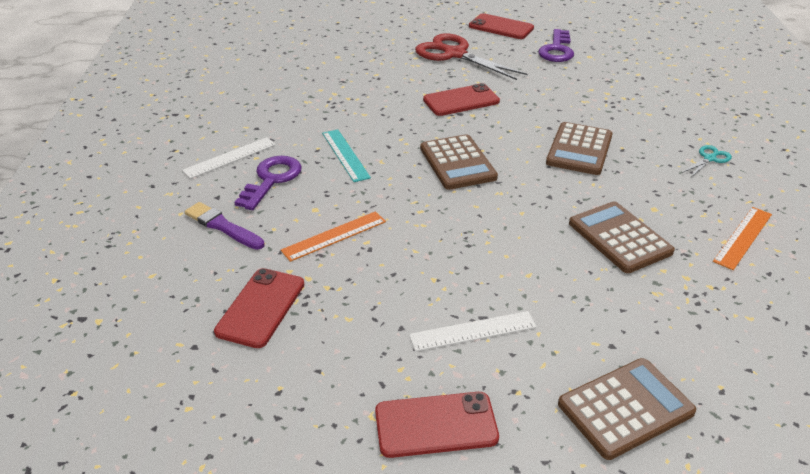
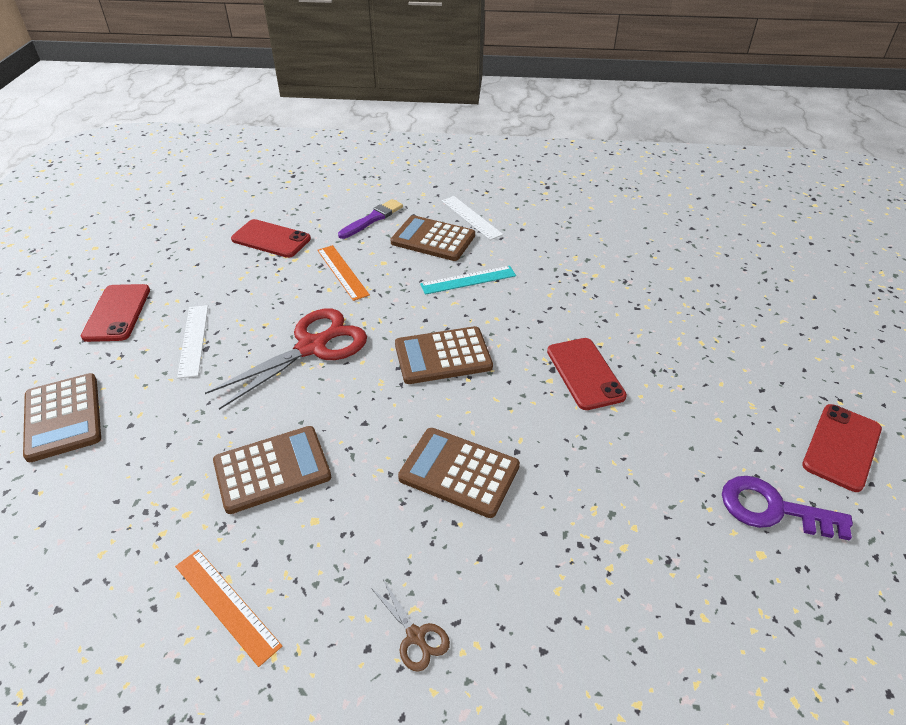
camera: 95 degrees right, 5 degrees up
purple key [234,156,302,210] -> brown calculator [390,215,475,261]
red scissors [415,33,527,80] -> red scissors moved to [205,308,367,410]
turquoise scissors [682,145,732,177] -> brown scissors [370,579,450,672]

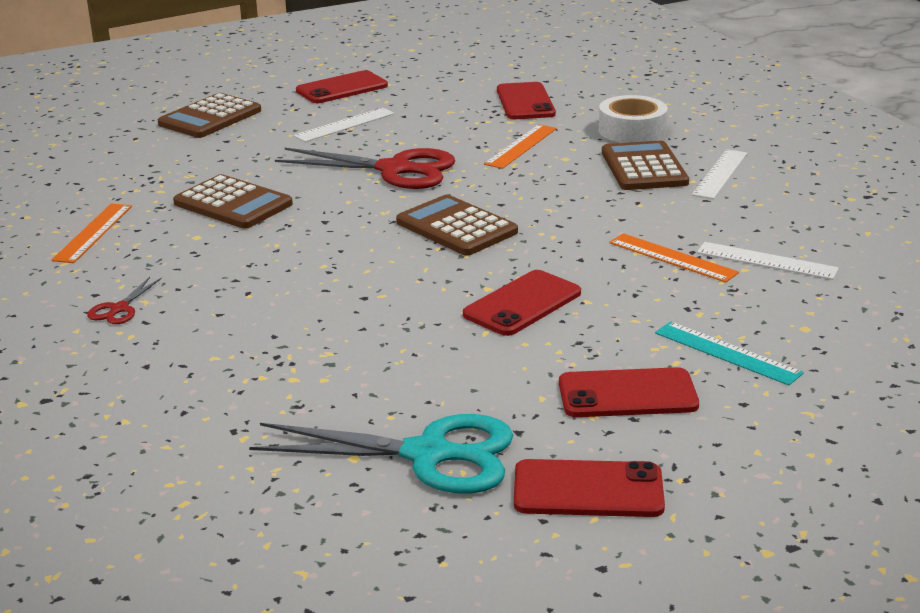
camera: 60 degrees right, 15 degrees down
purple brush [338,199,403,239] -> white tape [599,95,668,143]
brown scissors [370,579,450,672] -> red scissors [87,277,162,324]
brown calculator [398,428,520,518] -> none
turquoise ruler [420,266,516,295] -> turquoise ruler moved to [655,321,804,386]
purple key [722,476,853,541] -> turquoise scissors [249,414,513,494]
none -> red phone [559,367,699,417]
none -> orange ruler [609,233,739,282]
none -> white ruler [697,242,839,280]

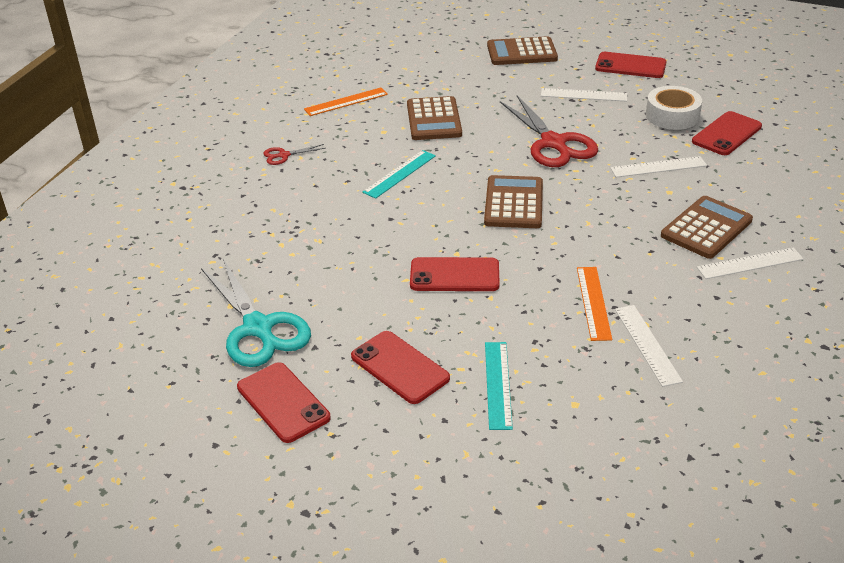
camera: 50 degrees right, 10 degrees up
orange ruler [484,124,557,169] -> white ruler [611,156,707,178]
white tape [599,95,668,143] -> white tape moved to [646,86,702,130]
none -> turquoise ruler [362,150,436,199]

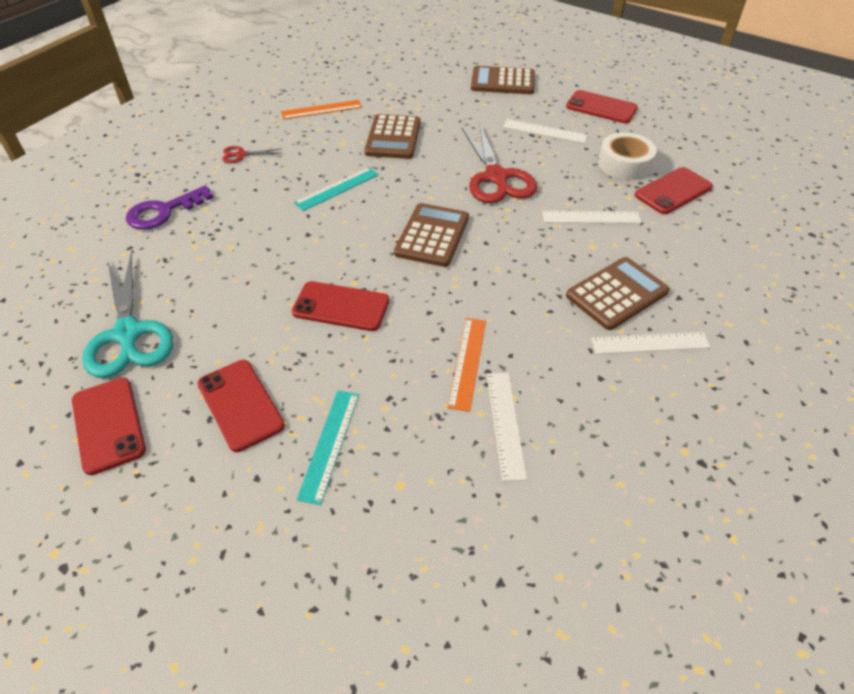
camera: 10 degrees right, 10 degrees up
none -> purple key [126,186,214,229]

